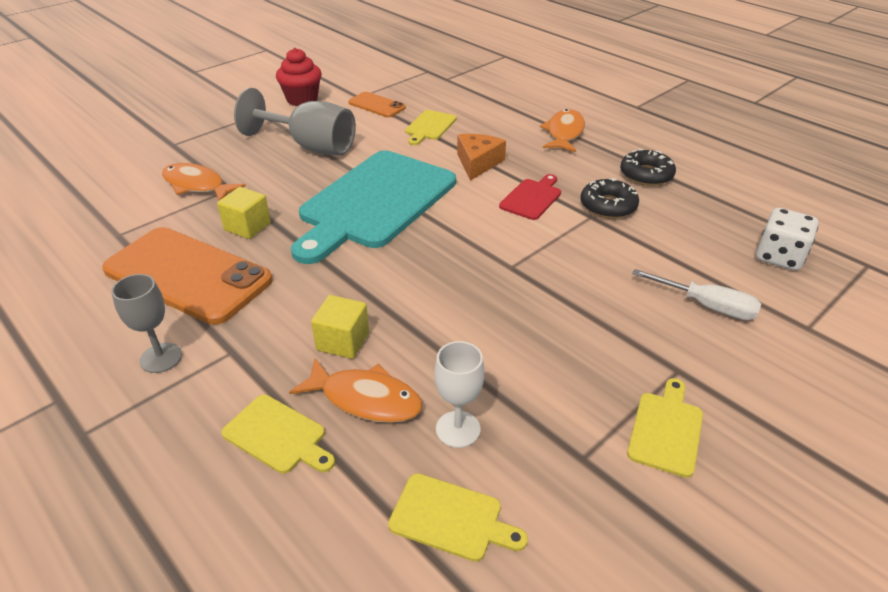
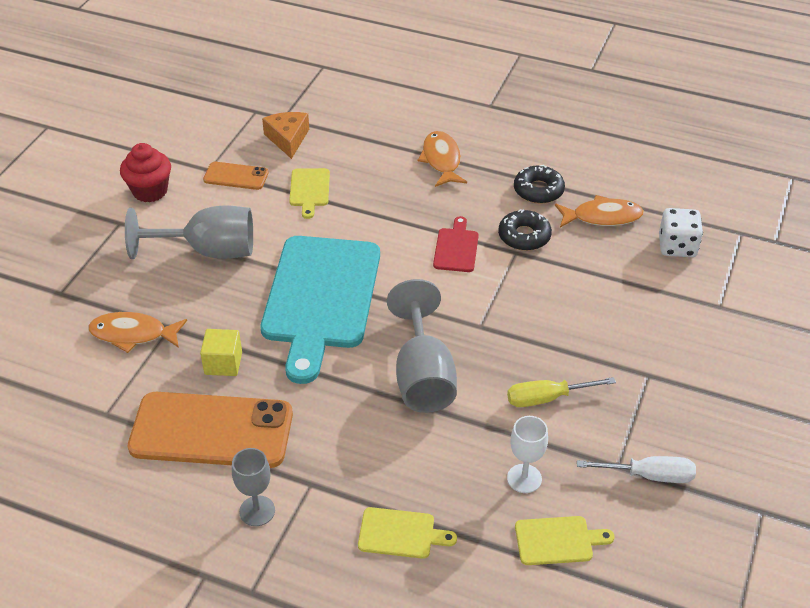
camera: 25 degrees left, 5 degrees up
orange fish [289,358,423,423] -> orange fish moved to [555,195,644,228]
yellow cube [311,295,369,359] -> none
orange cheese [457,134,506,181] -> orange cheese moved to [262,112,309,159]
yellow cutting board [627,378,703,478] -> none
white screwdriver [632,269,761,320] -> white screwdriver moved to [577,456,696,483]
none -> grey goblet [387,279,457,413]
none -> yellow screwdriver [507,377,616,407]

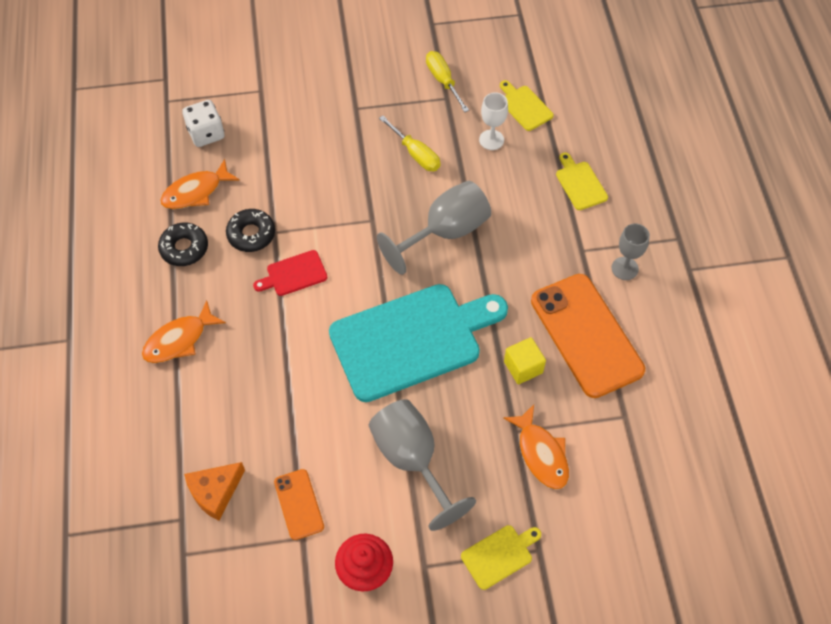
camera: 120 degrees left, 15 degrees up
yellow cutting board [289,168,330,219] -> yellow cutting board moved to [461,525,541,590]
orange fish [555,195,644,228] -> orange fish turned 90 degrees counterclockwise [160,159,240,209]
white screwdriver [577,456,696,483] -> yellow screwdriver [426,51,469,112]

